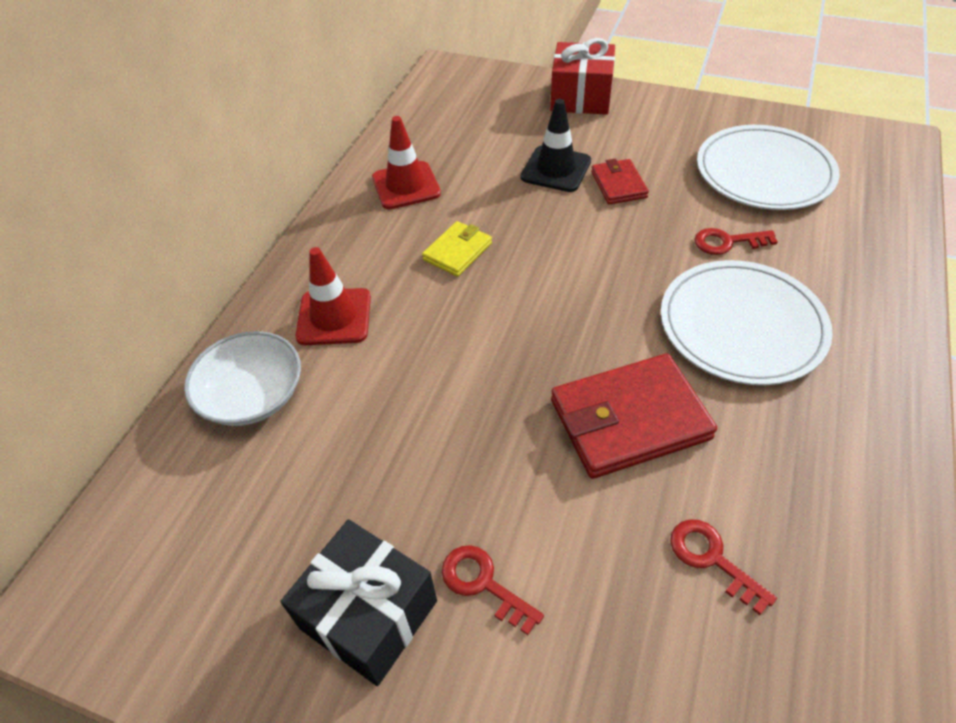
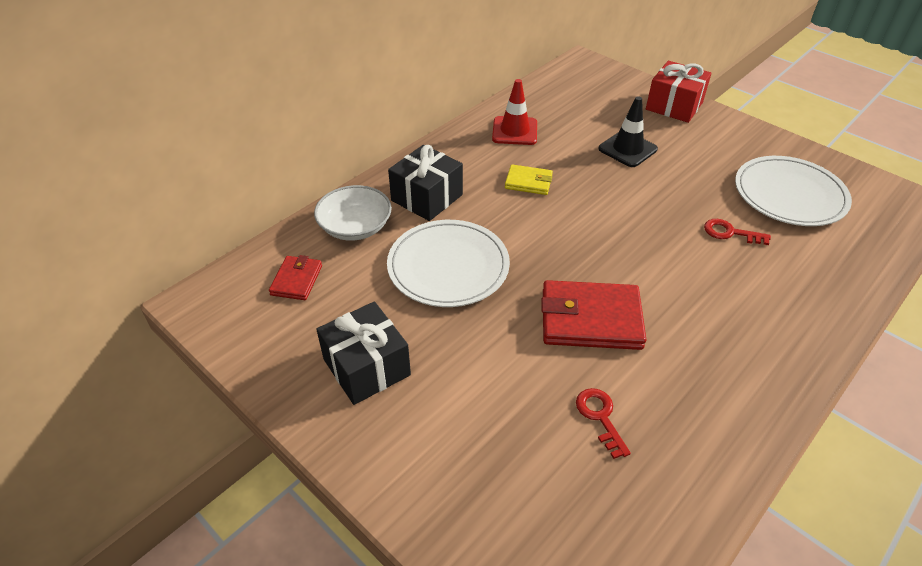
camera: 20 degrees right, 5 degrees down
red traffic cone [295,247,371,345] -> black gift [388,145,463,221]
yellow wallet [422,221,492,277] -> yellow wallet turned 45 degrees clockwise [505,164,553,195]
red key [442,545,544,635] -> none
red wallet [591,159,649,205] -> red wallet moved to [269,255,322,300]
white plate [661,260,833,385] -> white plate moved to [387,220,510,307]

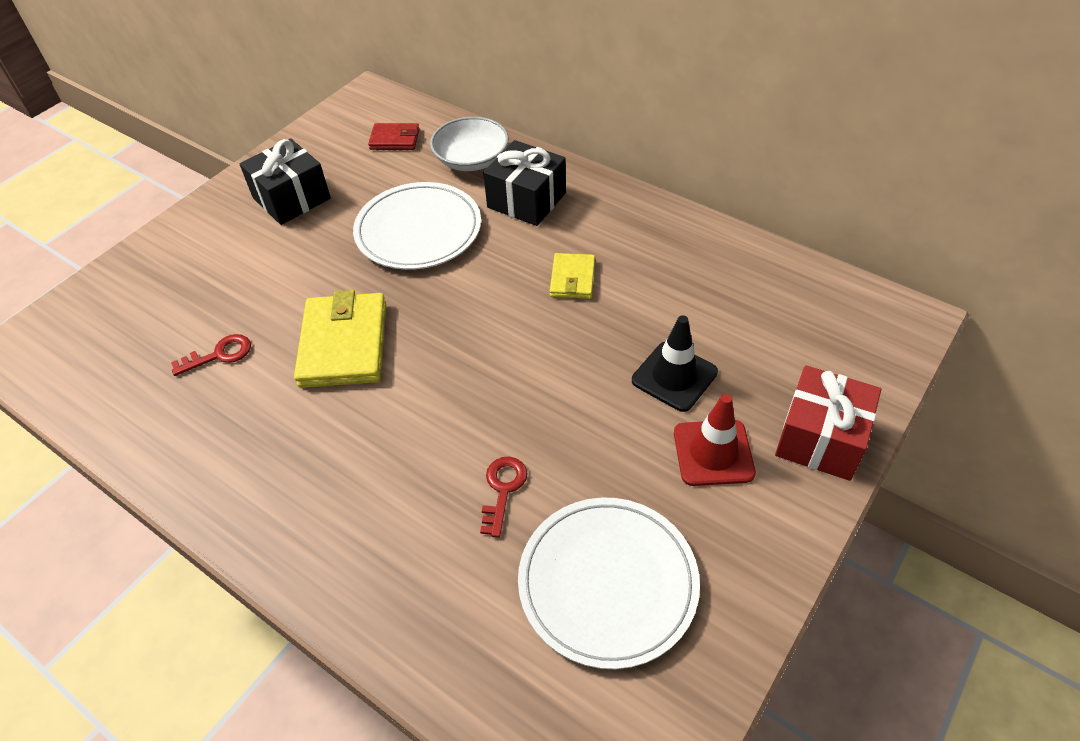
camera: 85 degrees right, 5 degrees up
red traffic cone [492,79,537,145] -> red traffic cone moved to [674,394,756,486]
red wallet [541,280,647,350] -> yellow wallet [294,290,386,388]

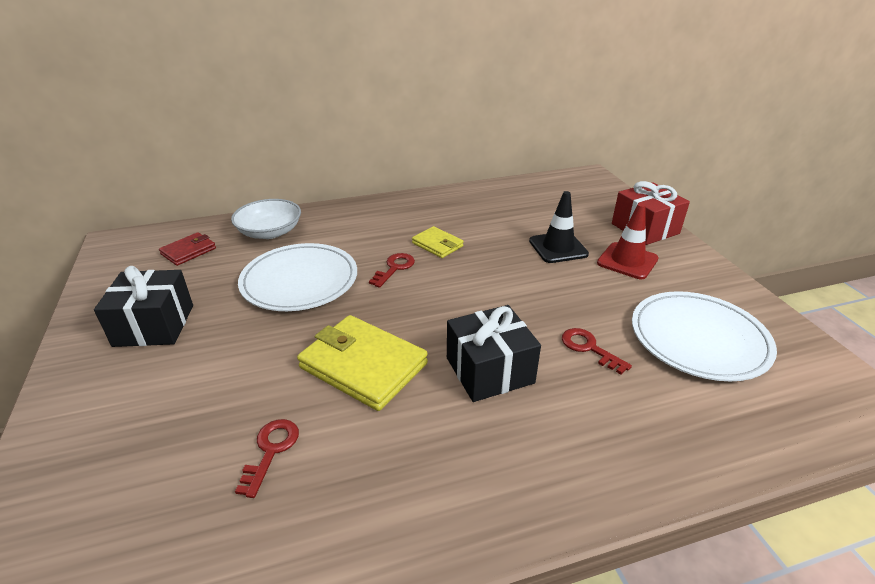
camera: 55 degrees left, 15 degrees down
black gift [483,140,566,226] -> black gift moved to [447,305,541,402]
none -> red key [369,253,415,288]

